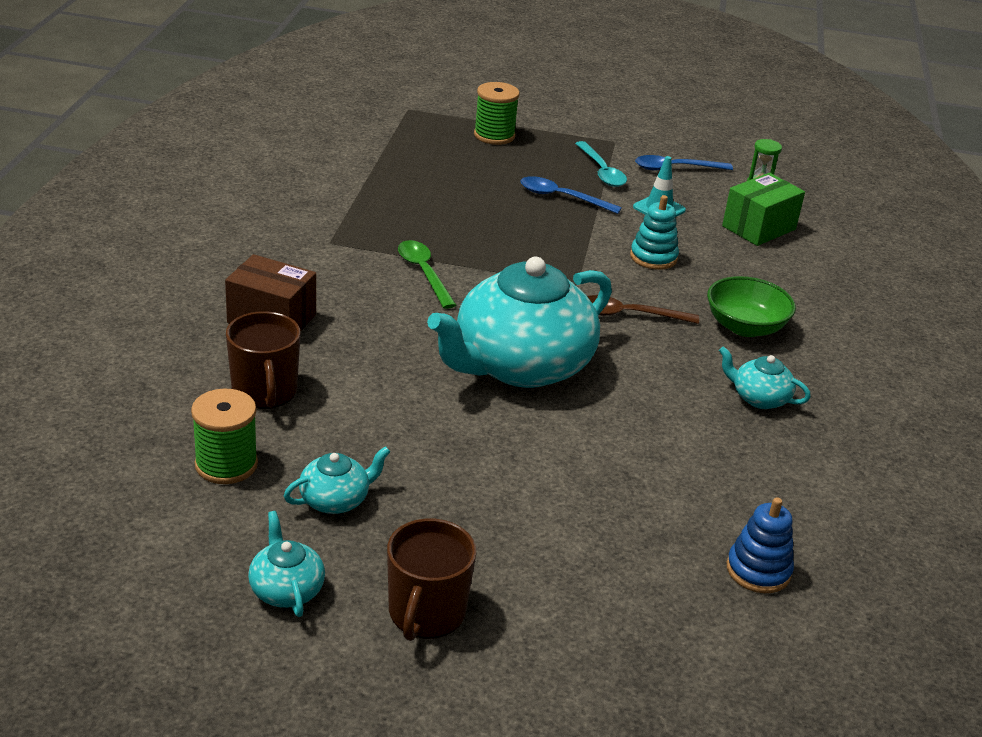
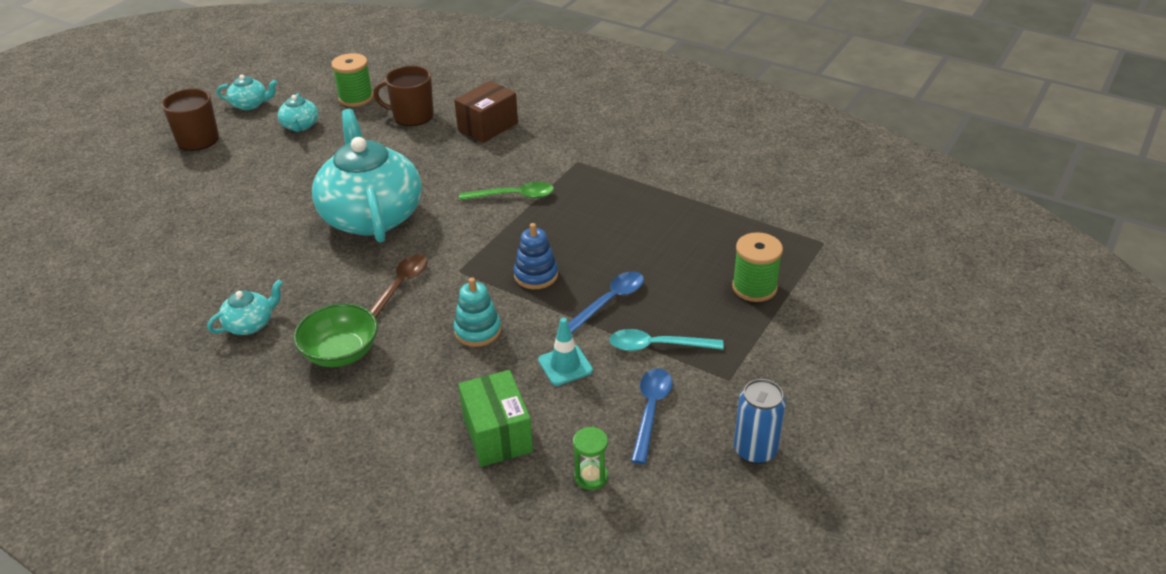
camera: 115 degrees right, 5 degrees up
blue stacking toy [727,497,794,593] -> blue stacking toy moved to [514,223,558,289]
none -> blue can [734,379,786,464]

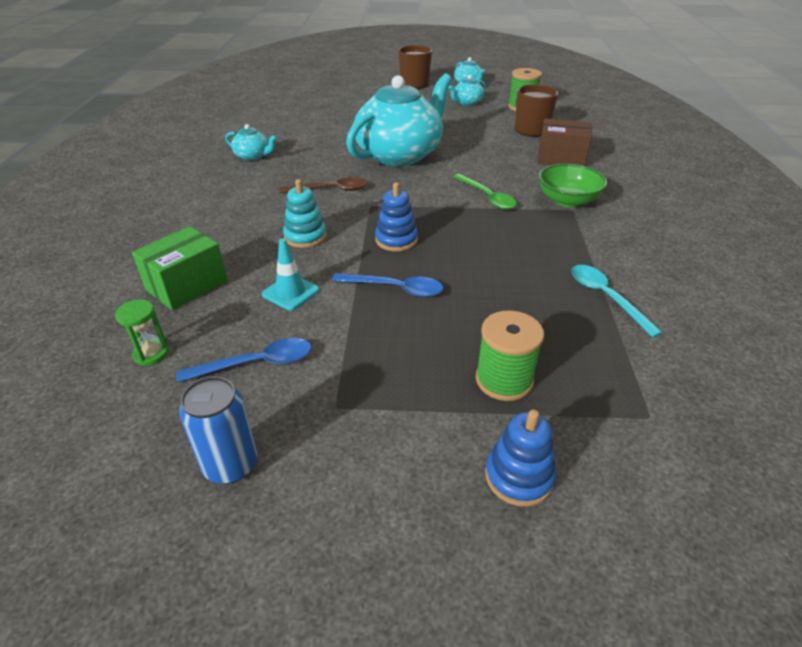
camera: 60 degrees right, 0 degrees up
green bowl [294,303,378,367] -> green bowl moved to [538,164,607,207]
turquoise spoon [609,329,724,351] -> turquoise spoon moved to [571,265,663,338]
none -> blue stacking toy [485,410,556,507]

